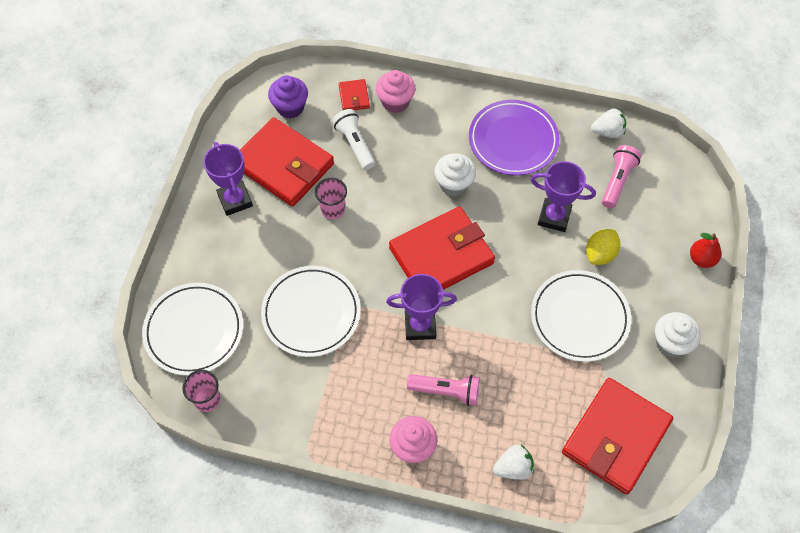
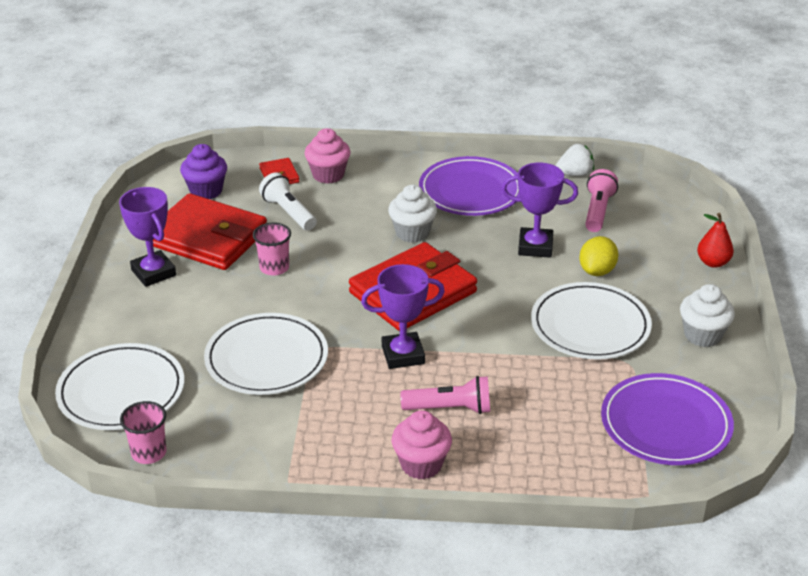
camera: 10 degrees left, 25 degrees down
white strawberry [493,445,534,480] -> none
red wallet [562,378,673,494] -> purple plate [601,373,734,465]

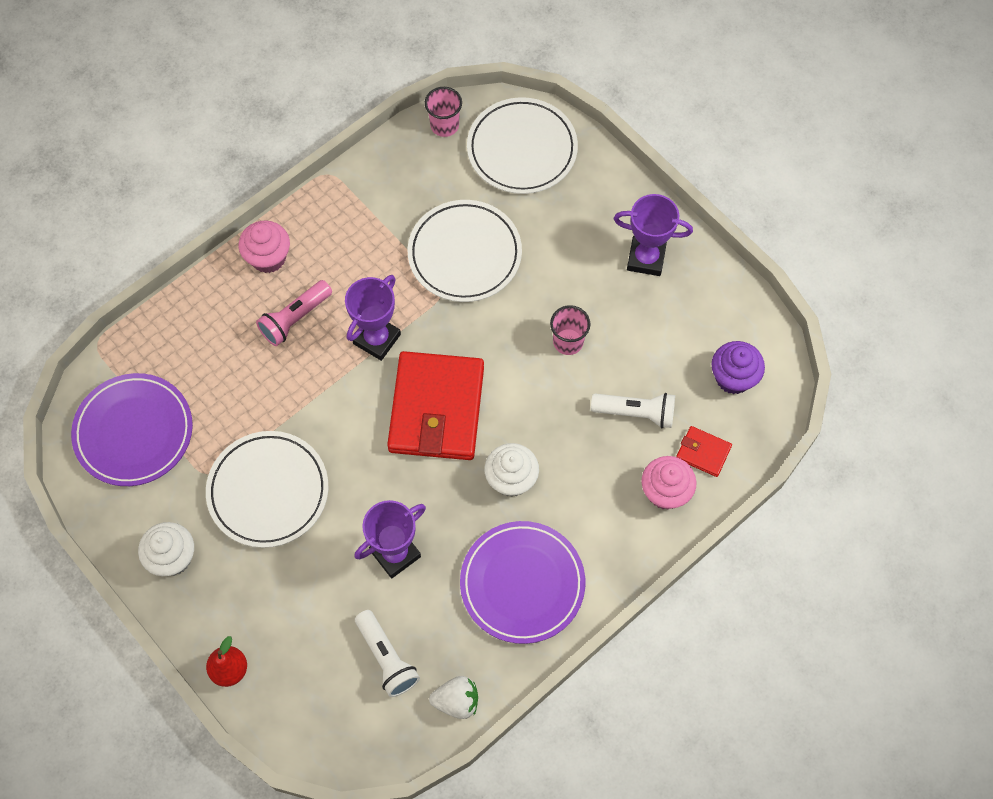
camera: 135 degrees right, 30 degrees up
red wallet [153,193,267,270] -> none
white strawberry [555,144,594,177] -> white strawberry turned 120 degrees counterclockwise [429,676,478,719]
yellow lemon [579,236,618,276] -> none
pink flashlight [585,169,618,232] -> white flashlight [355,610,420,697]

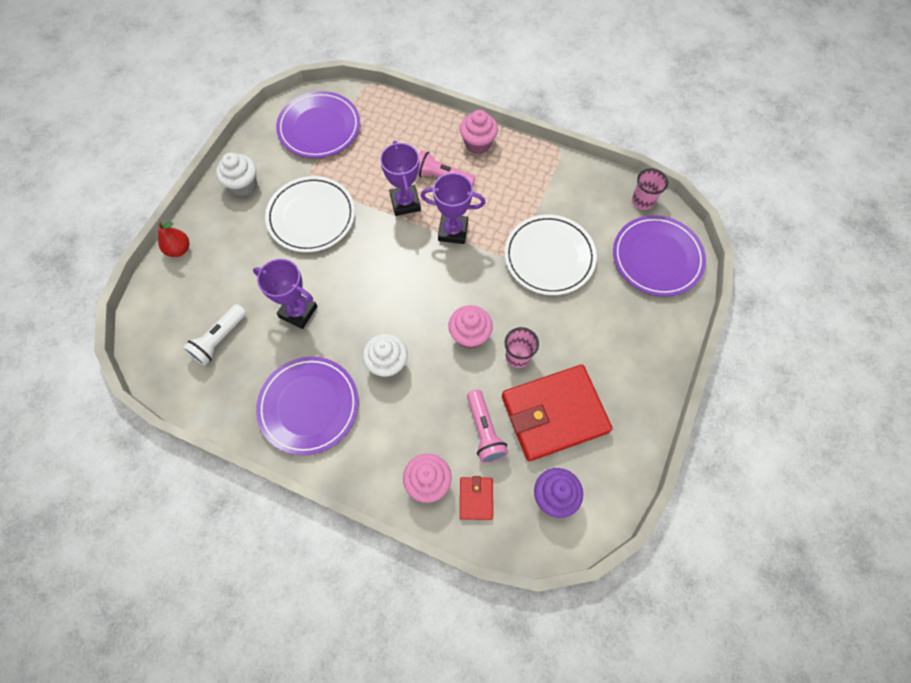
camera: 65 degrees right, 0 degrees up
red wallet [387,351,484,460] -> red wallet moved to [502,364,612,461]
white strawberry [429,676,478,719] -> none
white plate [467,97,578,194] -> purple plate [613,215,706,296]
white flashlight [591,393,675,428] -> pink flashlight [467,390,508,463]
purple trophy [614,194,693,276] -> purple trophy moved to [380,141,421,216]
none -> pink cupcake [448,305,493,349]

